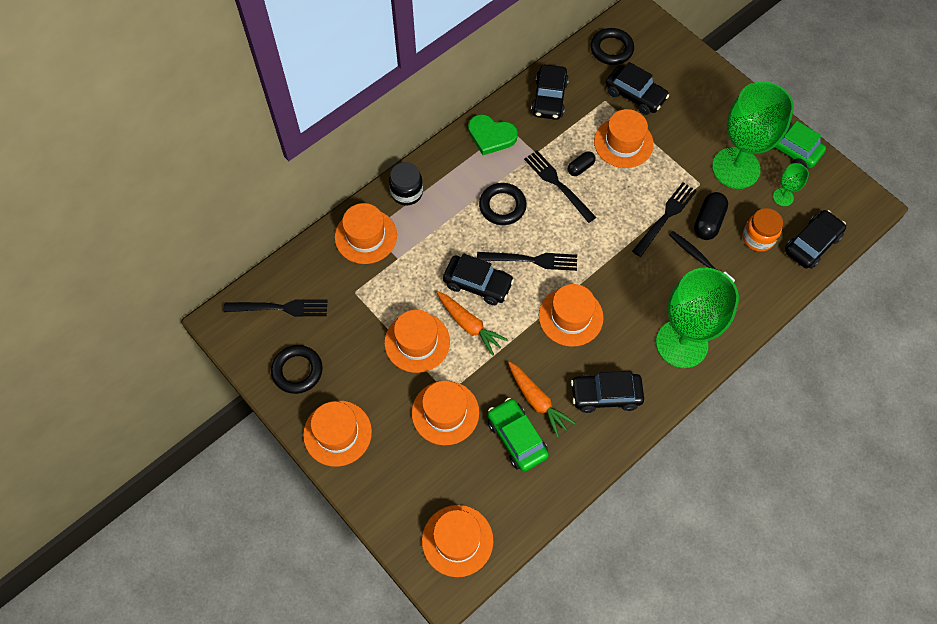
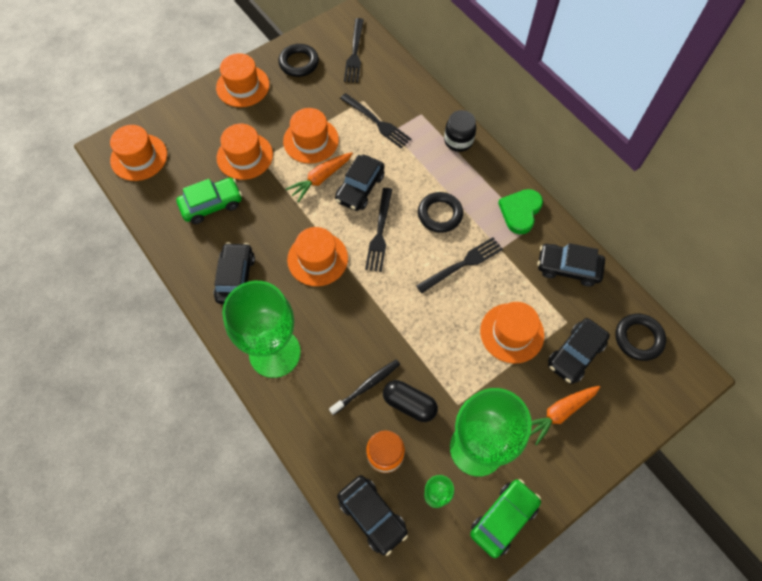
camera: 95 degrees right, 0 degrees up
orange hat [335,203,397,264] -> none
orange carrot [508,362,575,438] -> orange carrot moved to [530,386,600,446]
black capsule [568,151,596,176] -> none
black fork [632,182,697,257] -> black fork moved to [340,93,411,149]

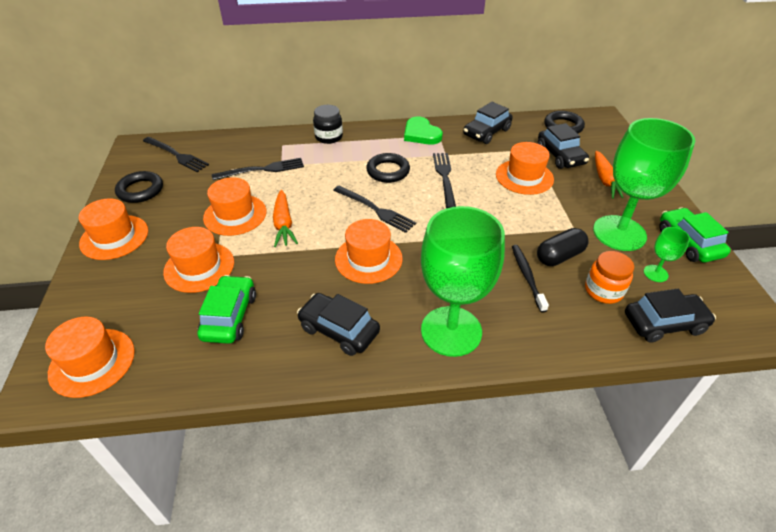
camera: 60 degrees left, 20 degrees down
black car [335,155,385,211] -> none

